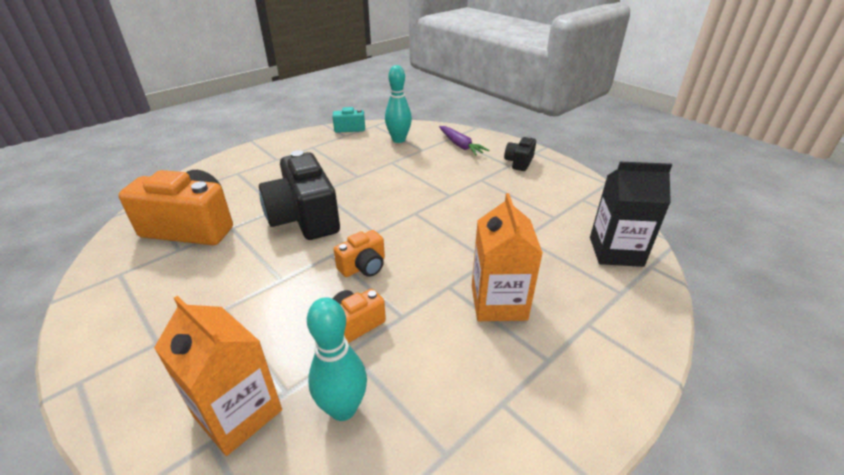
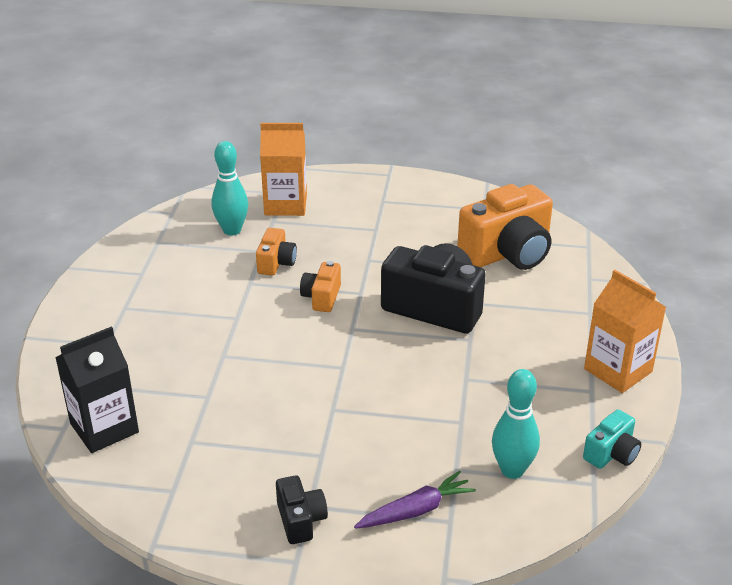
camera: 140 degrees right, 0 degrees up
purple carrot [439,126,489,155] -> purple carrot turned 135 degrees clockwise [354,471,476,529]
orange carton [472,193,543,321] -> orange carton moved to [584,270,666,393]

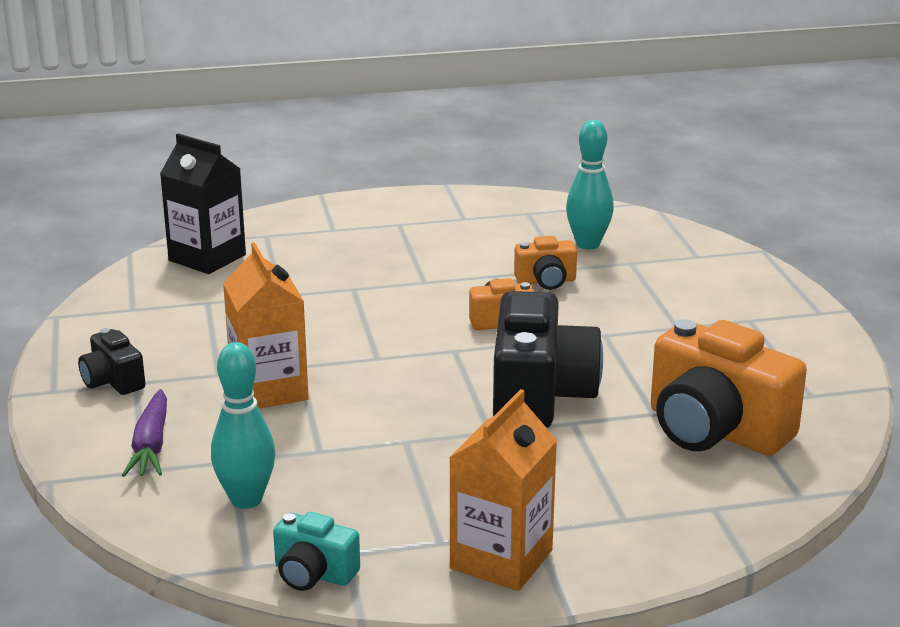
camera: 70 degrees right, 10 degrees down
orange carton [260,123,307,216] -> orange carton moved to [223,242,309,409]
black camera [276,475,328,544] -> black camera turned 90 degrees clockwise [78,328,145,395]
purple carrot [354,471,476,529] -> purple carrot turned 45 degrees clockwise [122,389,167,477]

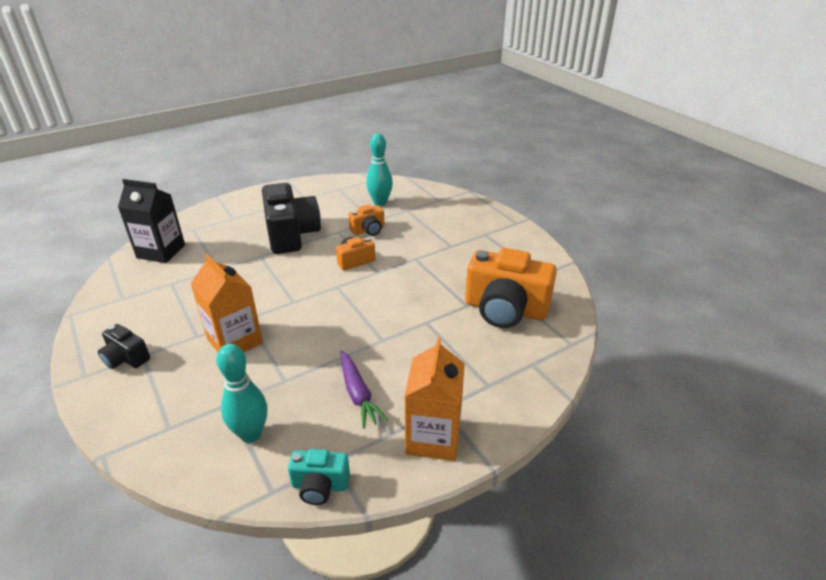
camera: 20 degrees left, 10 degrees up
purple carrot [122,389,167,477] -> purple carrot moved to [341,351,388,429]
black camera [493,291,603,428] -> black camera moved to [262,183,321,254]

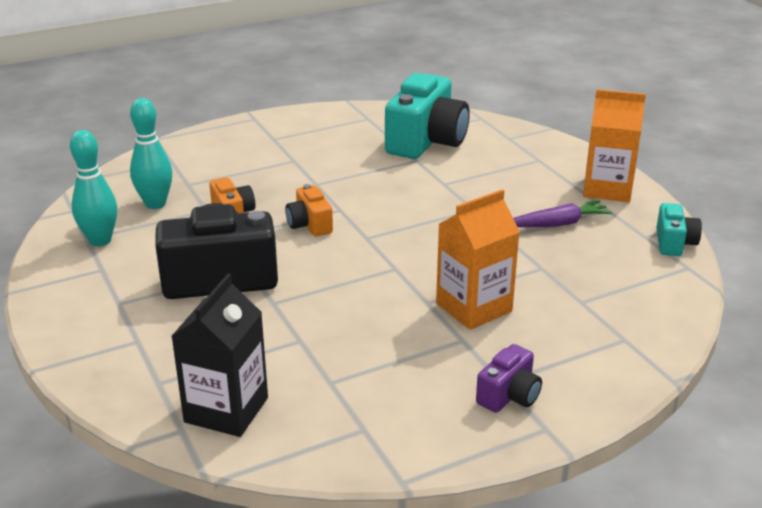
camera: 85 degrees left, 5 degrees down
black camera [98,324,150,369] -> purple camera [476,344,542,413]
turquoise bowling pin [216,344,267,443] -> turquoise bowling pin moved to [70,130,117,246]
orange camera [465,248,557,328] -> turquoise camera [385,73,470,159]

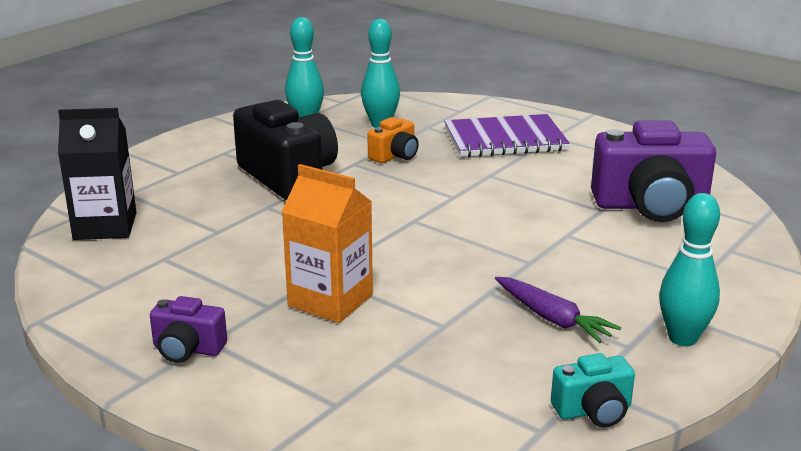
camera: 65 degrees right, 5 degrees down
orange camera [285,184,333,237] -> none
turquoise camera [385,73,470,159] -> purple camera [591,120,716,222]
orange carton [583,89,646,202] -> turquoise bowling pin [659,193,720,346]
none -> purple notebook [444,114,570,157]

